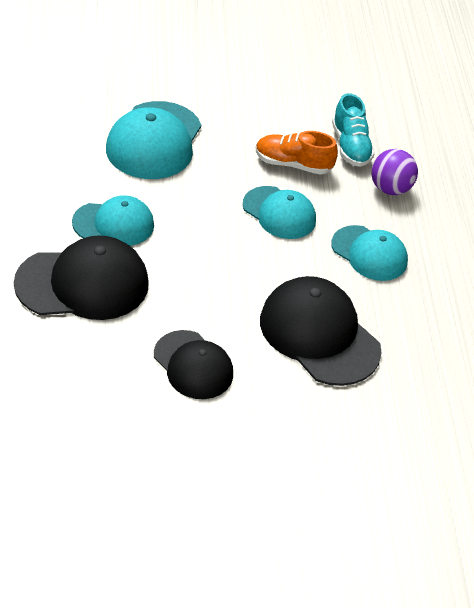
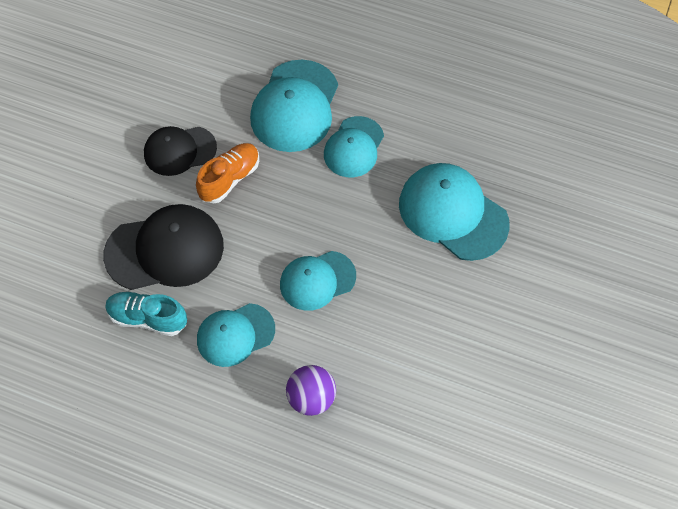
camera: 120 degrees right, 15 degrees up
black cap [14,235,149,320] -> turquoise cap [250,60,338,152]
orange shoe [256,131,338,175] -> orange shoe moved to [196,143,259,203]
turquoise shoe [332,93,375,167] -> turquoise shoe moved to [105,291,187,336]

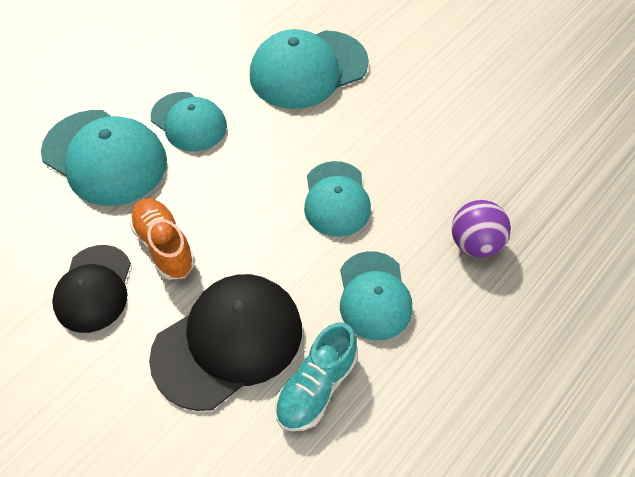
camera: 70 degrees left, 5 degrees down
black cap [103,204,224,290] -> black cap turned 45 degrees clockwise [149,274,302,411]

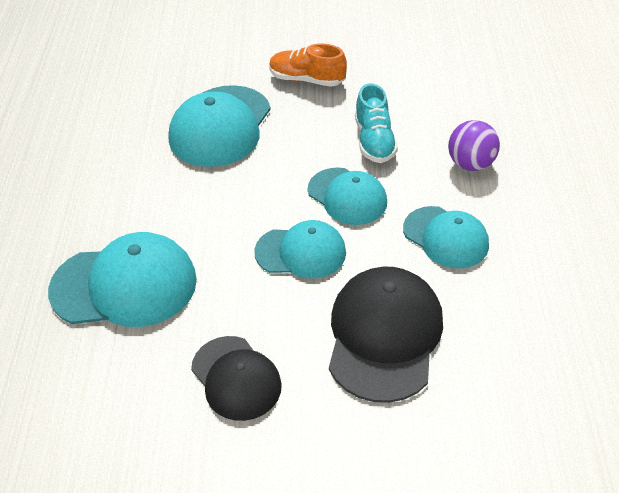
camera: 40 degrees left, 10 degrees down
orange shoe [129,198,195,280] -> orange shoe moved to [269,43,347,87]
turquoise cap [150,92,227,152] -> turquoise cap moved to [254,220,346,279]
turquoise shoe [275,322,357,431] -> turquoise shoe moved to [355,83,398,163]

